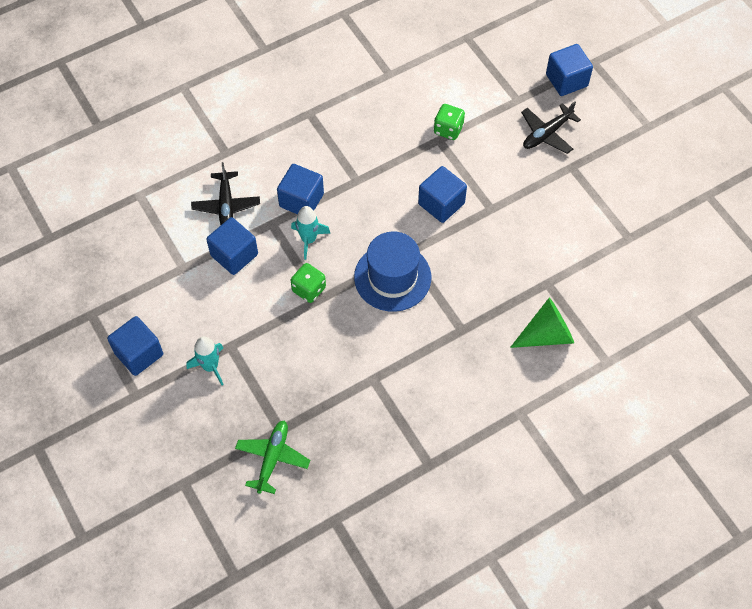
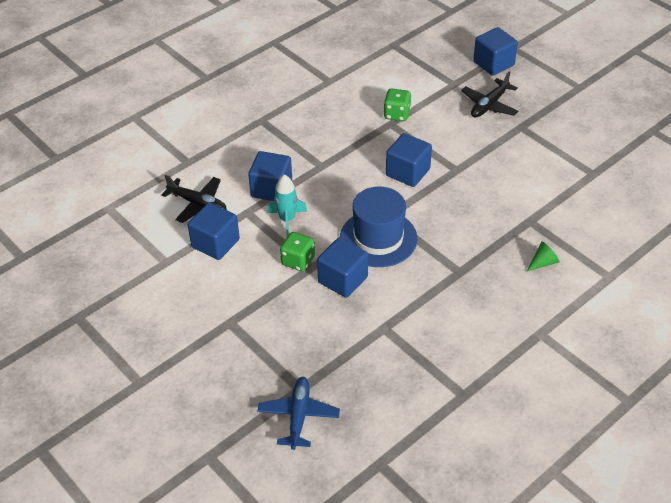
camera: 10 degrees left, 15 degrees down
blue cube [107,316,163,376] -> blue cube moved to [317,237,368,298]
turquoise rocket [187,336,224,385] -> none
black plane [191,162,260,225] -> black plane turned 45 degrees counterclockwise [161,175,227,223]
green plane [235,421,310,494] -> blue plane [257,377,340,450]
green cone [510,298,574,348] -> green cone [527,241,560,271], size x0.53

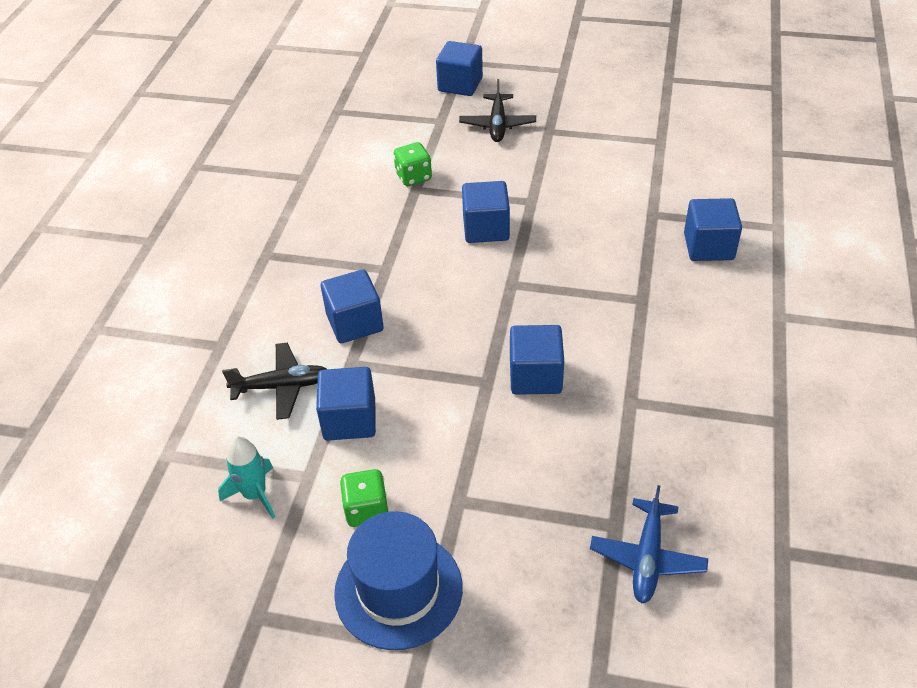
camera: 35 degrees left, 0 degrees up
blue plane [257,377,340,450] -> blue plane turned 135 degrees counterclockwise [590,485,708,603]
turquoise rocket [267,175,307,237] -> turquoise rocket moved to [218,436,275,519]
green dice [280,232,315,271] -> green dice moved to [340,469,389,527]
blue hat [340,187,418,267] -> blue hat moved to [334,511,463,650]
green cone [527,241,560,271] -> blue cube [684,198,742,261]

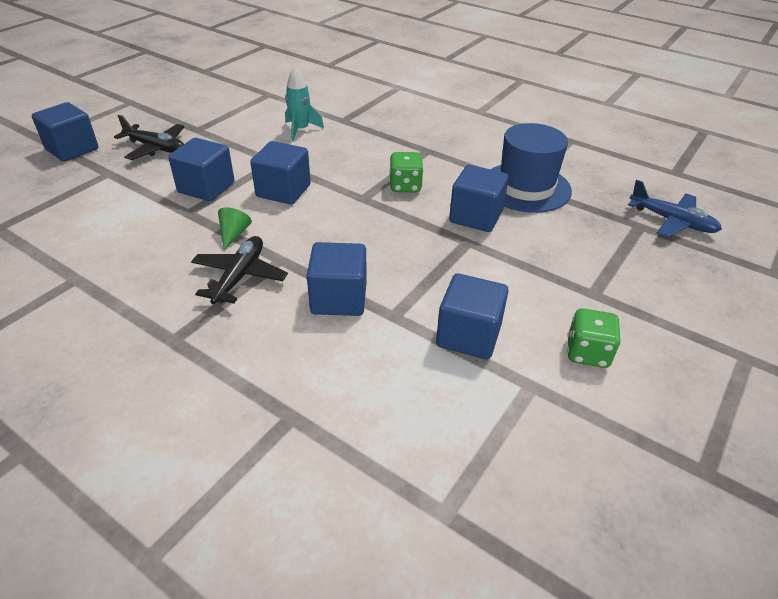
camera: 70 degrees left, 5 degrees down
turquoise rocket [218,436,275,519] -> turquoise rocket moved to [285,66,324,142]
black plane [222,342,326,420] -> black plane moved to [191,236,288,304]
blue hat [334,511,463,650] -> blue hat moved to [491,123,572,213]
green dice [393,142,432,186] -> green dice moved to [389,152,424,192]
blue cube [684,198,742,261] -> blue cube moved to [169,138,234,201]
none -> green cone [218,207,252,250]

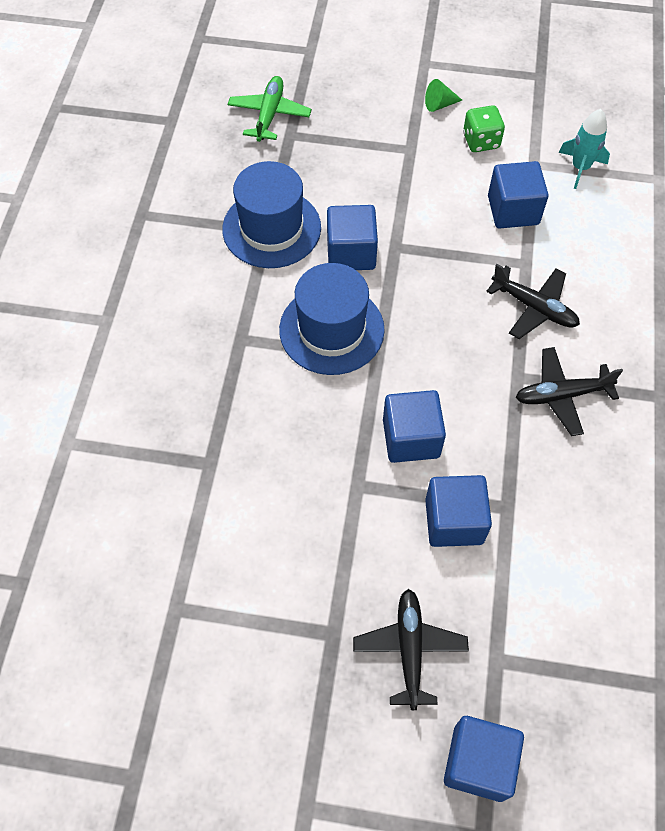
camera: 115 degrees left, 20 degrees up
green cone [218,207,252,250] -> green cone moved to [425,79,462,112]
turquoise rocket [285,66,324,142] -> turquoise rocket moved to [558,109,610,189]
blue cube [307,242,367,316] -> black plane [486,264,580,339]
green dice [389,152,424,192] -> blue hat [279,263,385,375]
blue plane [628,180,722,238] -> green plane [228,76,312,142]

